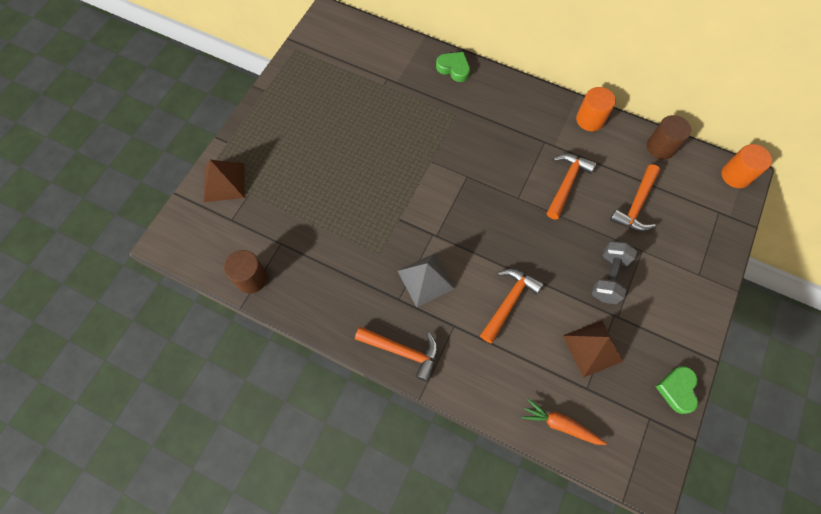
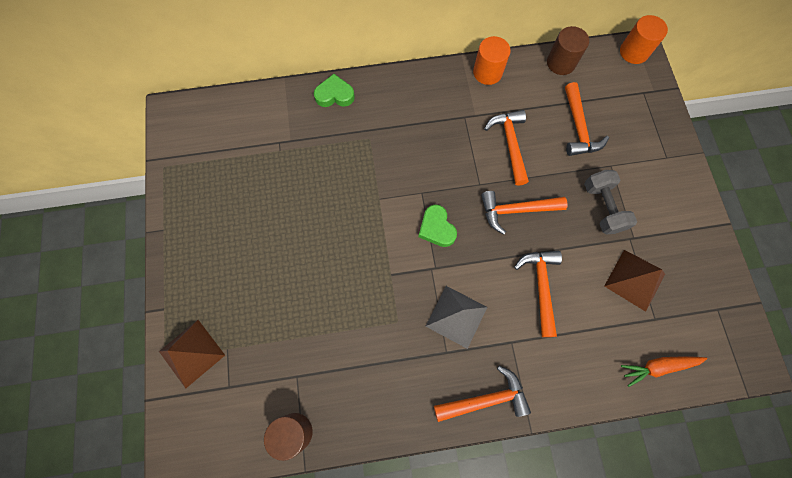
camera: 35 degrees left, 5 degrees up
green heart [655,366,698,414] -> green heart moved to [419,205,457,247]
none -> orange hammer [481,191,568,234]

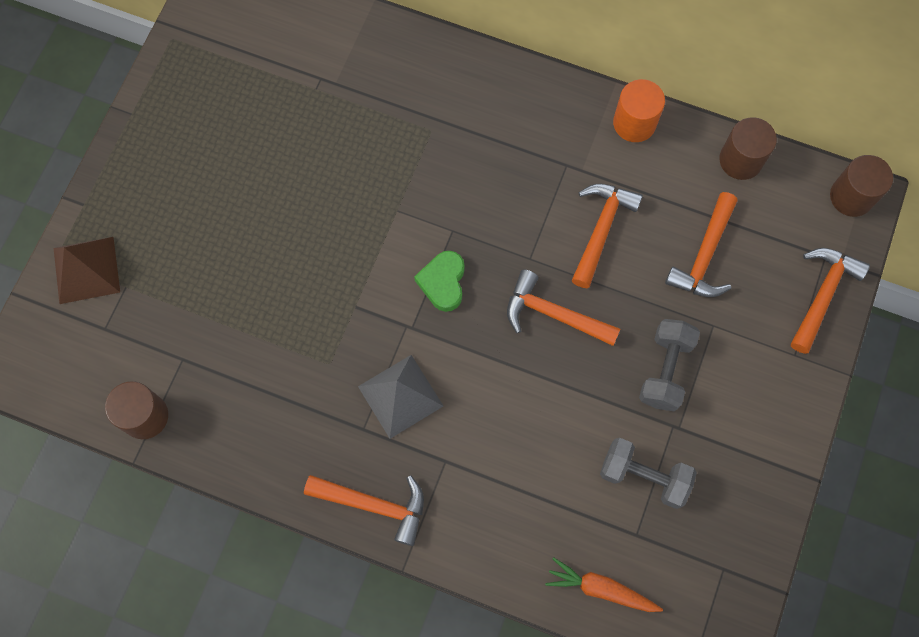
camera: 30 degrees right, 0 degrees up
green heart [314,74,355,107] -> none
orange hammer [514,251,562,337] -> orange hammer moved to [791,248,870,354]
brown pyramid [604,250,665,312] -> grey dumbbell [600,438,697,509]
orange cylinder [620,15,668,64] -> brown cylinder [830,155,893,217]

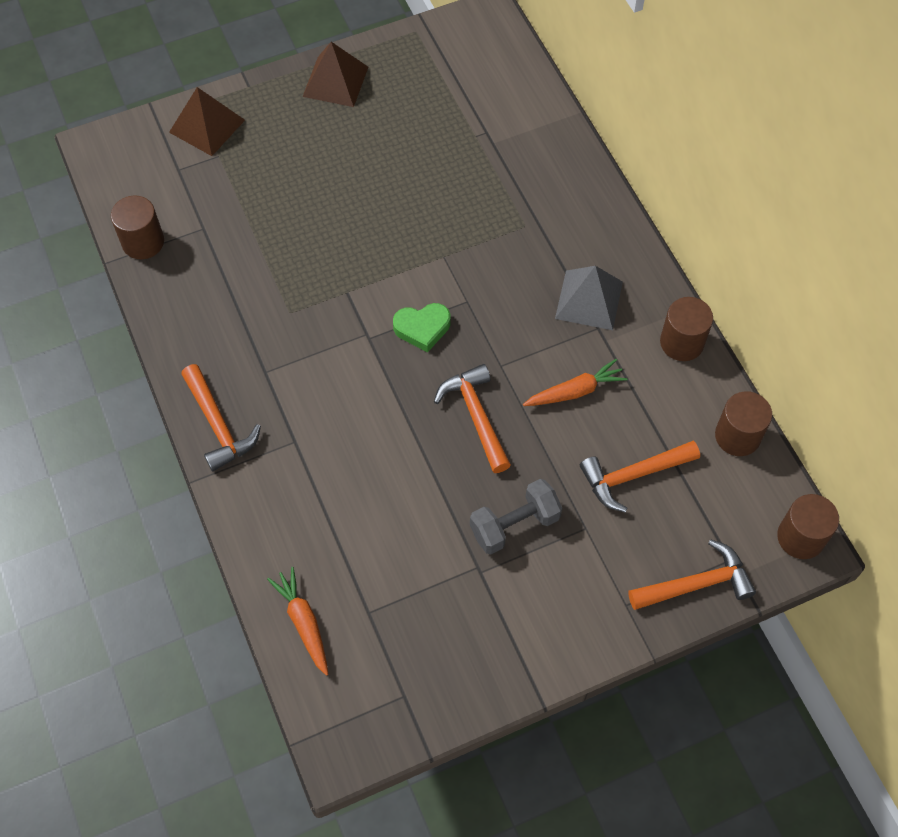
camera: 45 degrees right, 10 degrees down
grey pyramid [358,355,443,439] -> grey pyramid moved to [555,266,623,330]
green heart [414,251,465,312] -> green heart turned 150 degrees counterclockwise [393,303,450,352]
orange hammer [572,184,643,288] -> orange carrot [523,359,628,406]
grey dumbbell [600,438,697,509] -> none
orange cylinder [613,79,665,142] -> brown cylinder [660,297,713,361]
none -> brown pyramid [302,42,368,107]

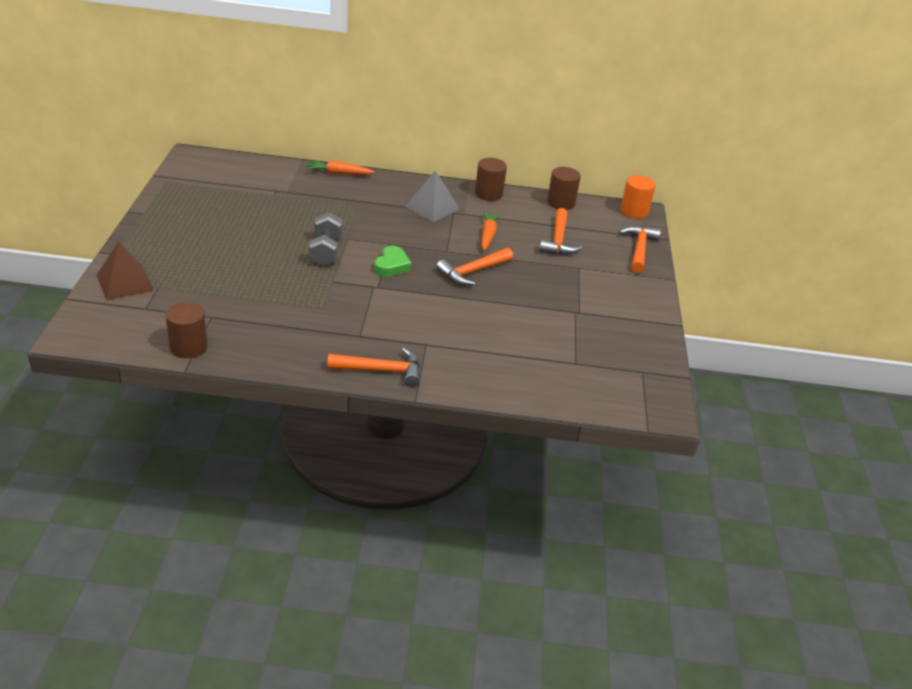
camera: 65 degrees left, 25 degrees down
orange carrot [267,567,328,676] -> orange carrot moved to [306,161,375,175]
brown pyramid [302,42,368,107] -> none
orange hammer [434,364,511,473] -> orange hammer turned 45 degrees counterclockwise [436,248,513,286]
grey dumbbell [470,479,562,554] -> grey dumbbell moved to [309,212,343,266]
brown cylinder [777,494,839,559] -> orange cylinder [621,175,656,219]

